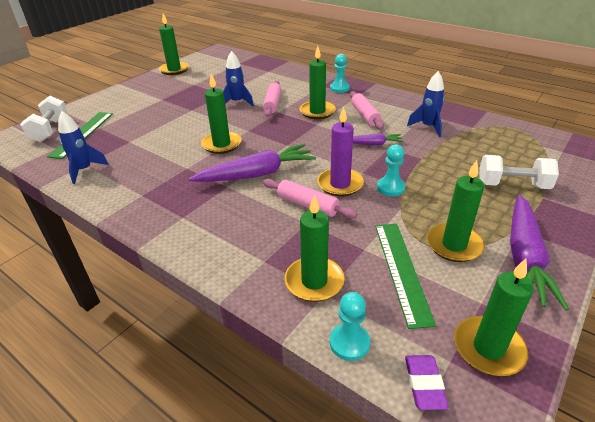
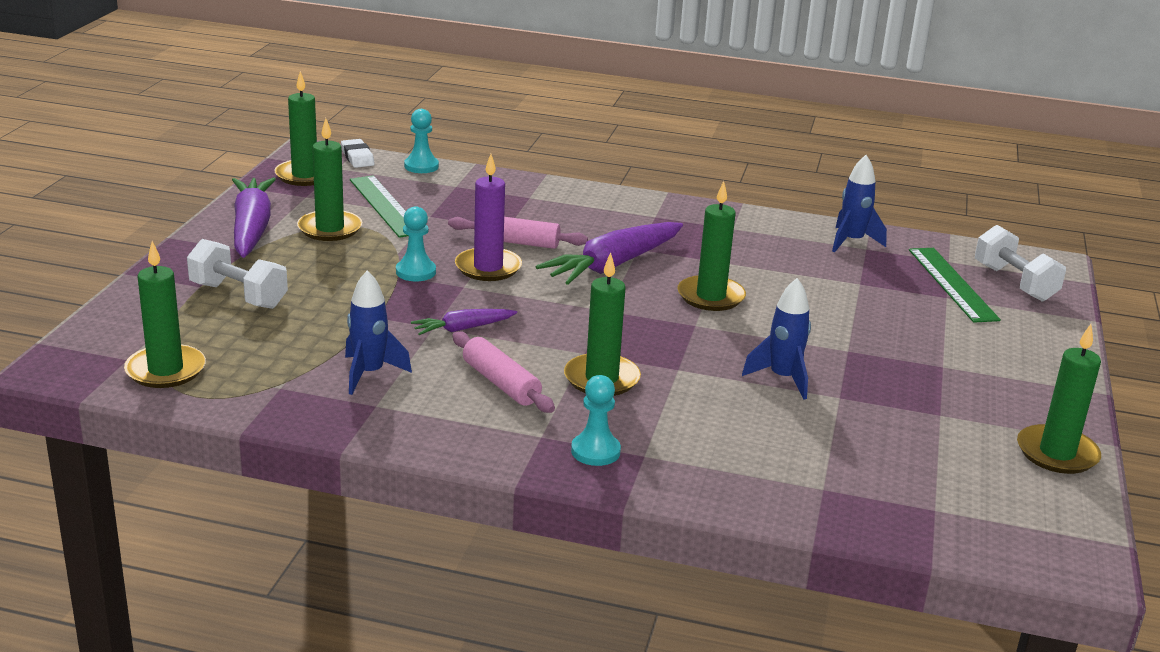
camera: 155 degrees right, 10 degrees down
pink rolling pin [263,81,281,117] -> none
green candle [285,194,345,302] -> green candle moved to [124,241,206,388]
purple eraser [405,355,449,410] -> white eraser [341,139,375,168]
white dumbbell [479,155,559,189] -> white dumbbell turned 45 degrees clockwise [187,239,288,309]

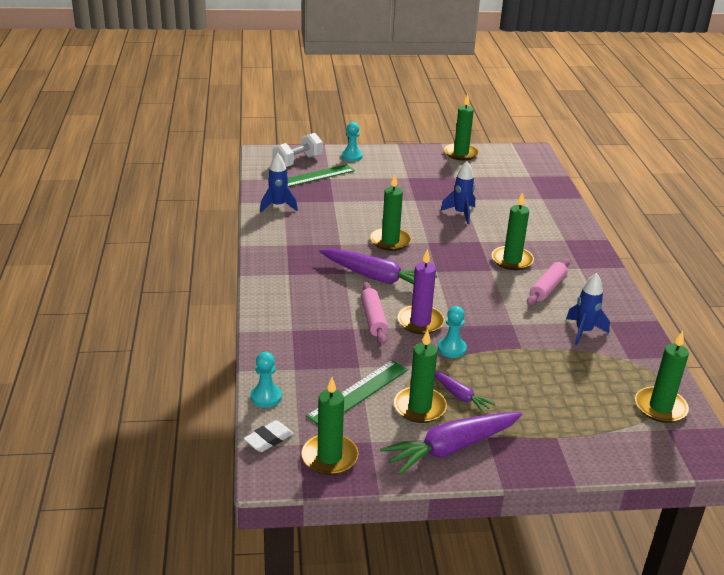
camera: 110 degrees left, 5 degrees up
white dumbbell [187,239,288,309] -> none
purple carrot [411,309,517,335] -> purple carrot moved to [435,371,495,413]
turquoise pawn [571,375,621,466] -> turquoise pawn moved to [342,122,363,161]

